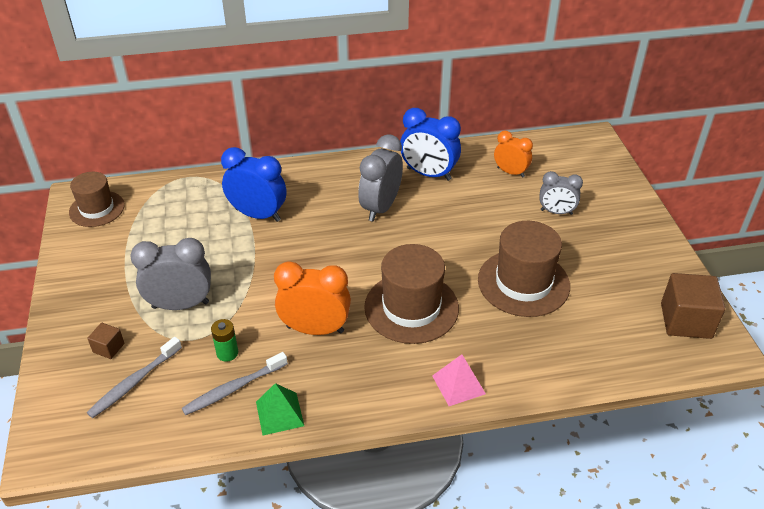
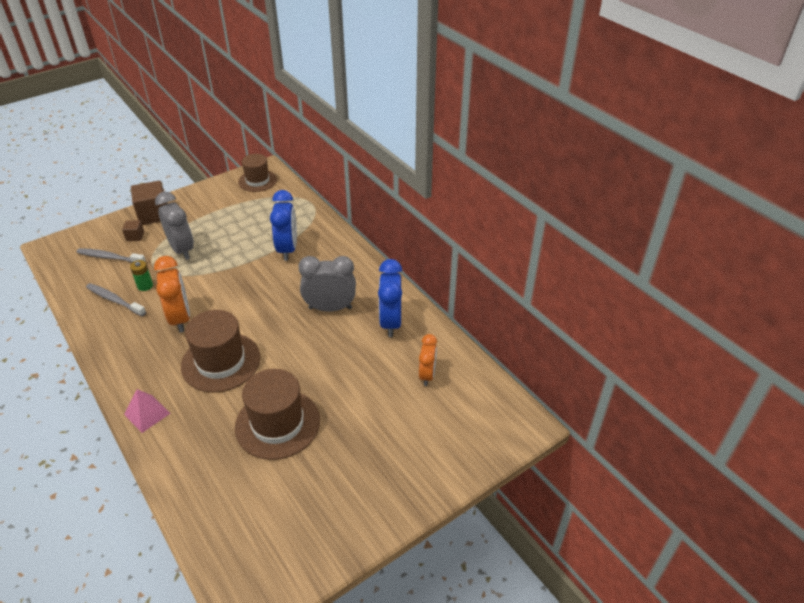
camera: 65 degrees right, 0 degrees up
green pyramid [256,383,304,435] -> none
grey clock [539,171,583,215] -> none
brown cube [661,273,726,339] -> brown cube moved to [131,181,168,225]

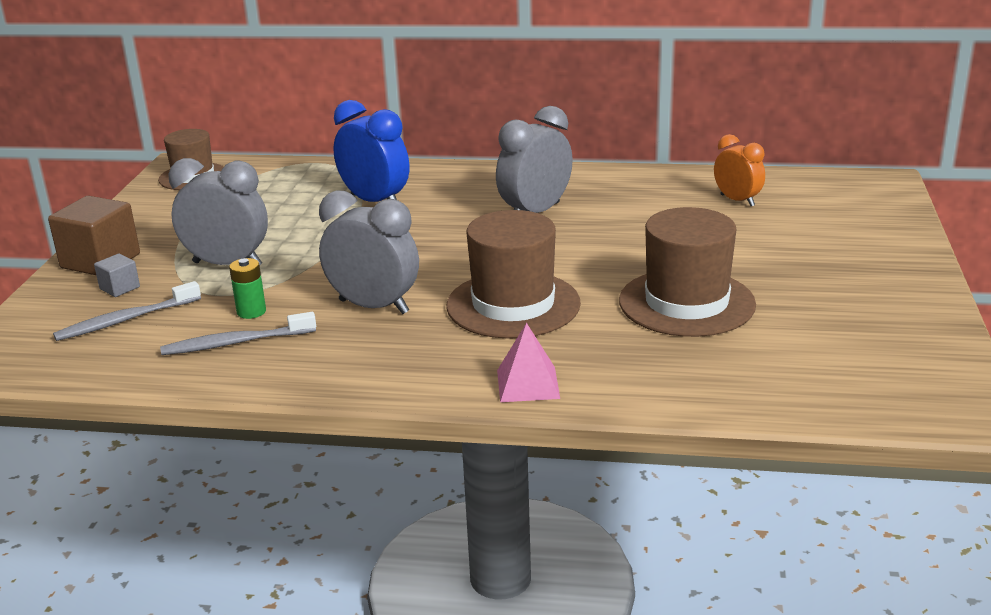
camera: 45 degrees left, 15 degrees down
brown cube [122,220,144,241] -> grey cube [94,254,140,297]
orange clock [154,256,190,333] -> grey clock [319,190,419,314]
blue clock [378,259,402,337] -> none

